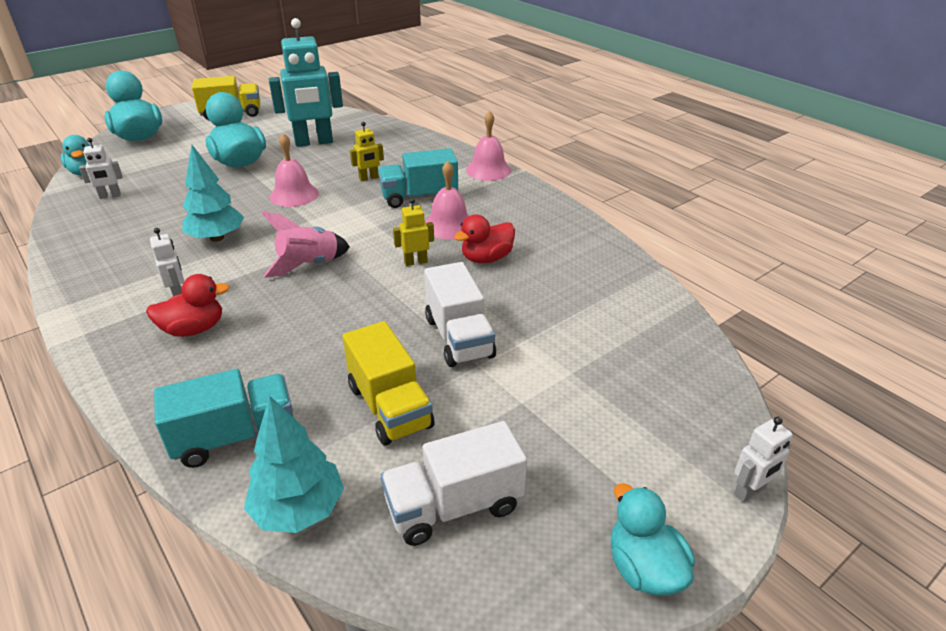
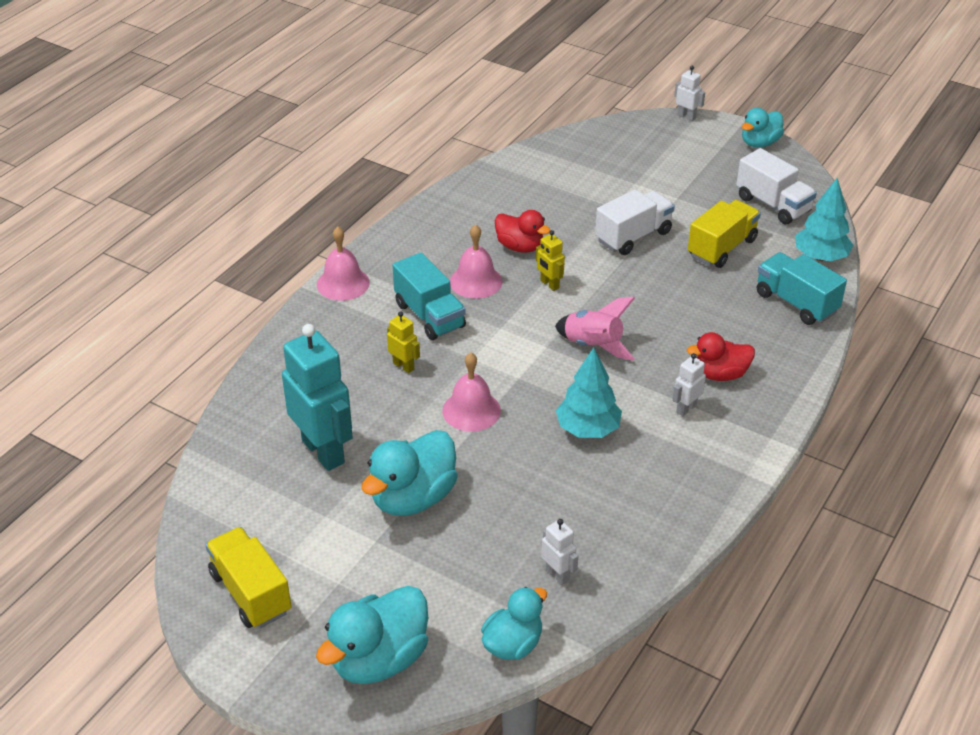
camera: 110 degrees left, 5 degrees up
red duck [146,274,230,337] -> red duck turned 60 degrees counterclockwise [687,332,755,381]

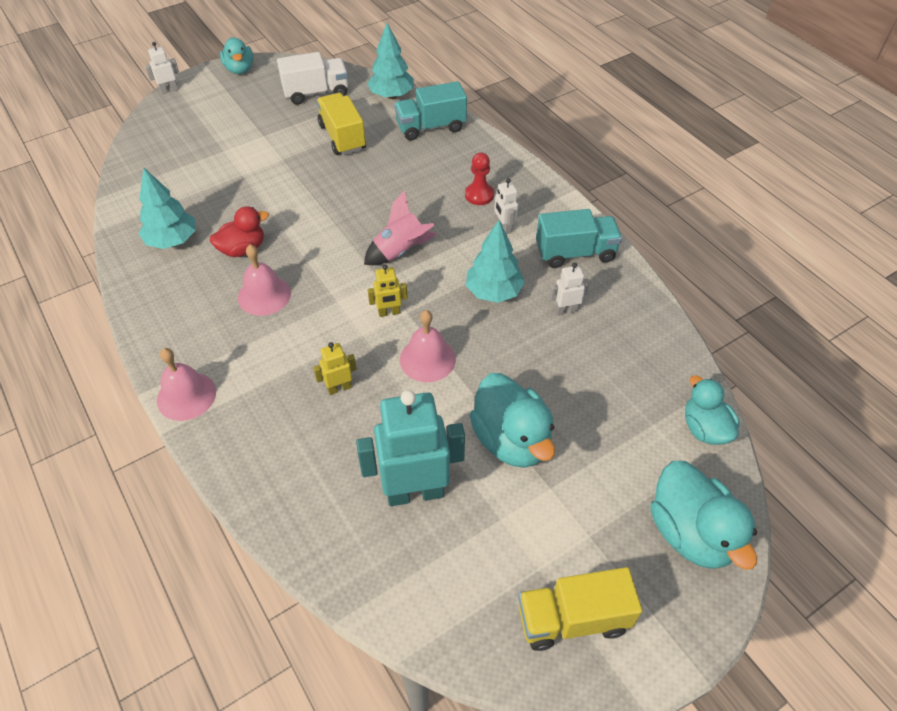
camera: 65 degrees left, 10 degrees up
turquoise truck [393,253,466,340] -> turquoise truck moved to [536,209,622,268]
yellow robot [536,230,565,291] -> yellow robot moved to [368,264,408,317]
white robot [541,519,578,585] -> white robot moved to [549,263,590,315]
white truck [595,190,675,255] -> none
red duck [687,332,755,381] -> red pawn [465,152,494,205]
none -> turquoise tree [139,167,196,249]

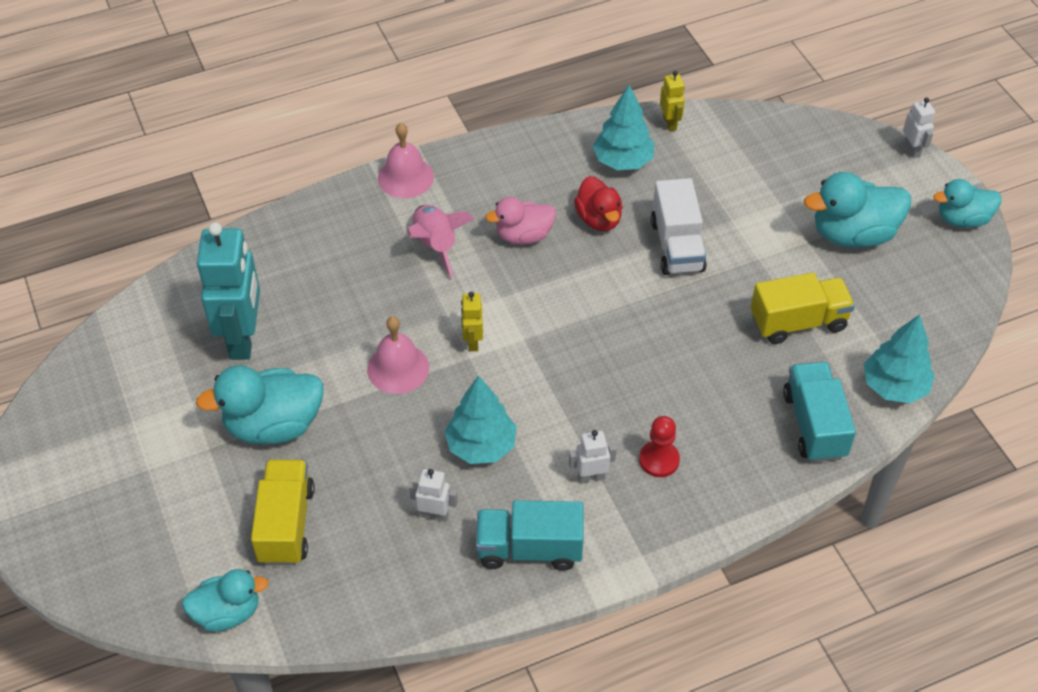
camera: 100 degrees right, 0 degrees up
pink bell [238,245,291,316] -> pink duck [485,197,556,245]
white truck [277,52,348,105] -> white truck moved to [651,178,707,275]
yellow robot [313,342,357,395] -> yellow robot moved to [660,71,685,131]
pink rocket [364,191,437,265] -> pink rocket moved to [407,205,475,278]
yellow truck [518,567,642,651] -> yellow truck moved to [251,459,315,565]
turquoise truck [536,209,622,268] -> turquoise truck turned 90 degrees clockwise [476,500,583,571]
white robot [549,263,590,315] -> white robot turned 75 degrees counterclockwise [409,469,458,522]
turquoise duck [650,461,757,569] -> turquoise duck moved to [804,172,911,248]

